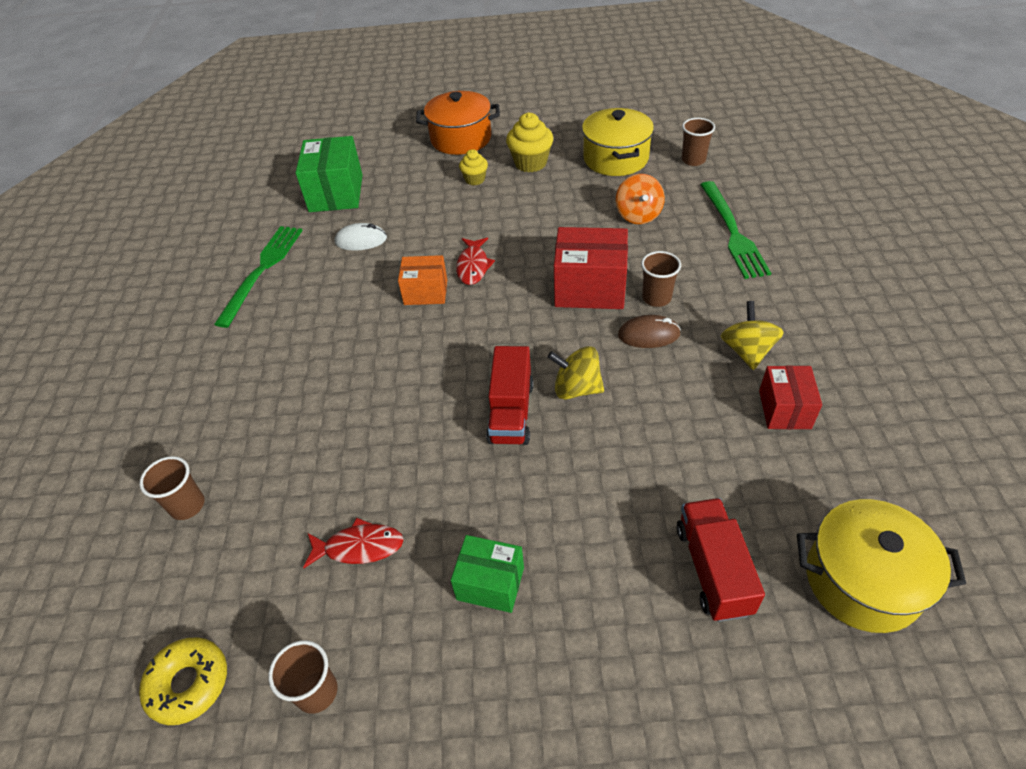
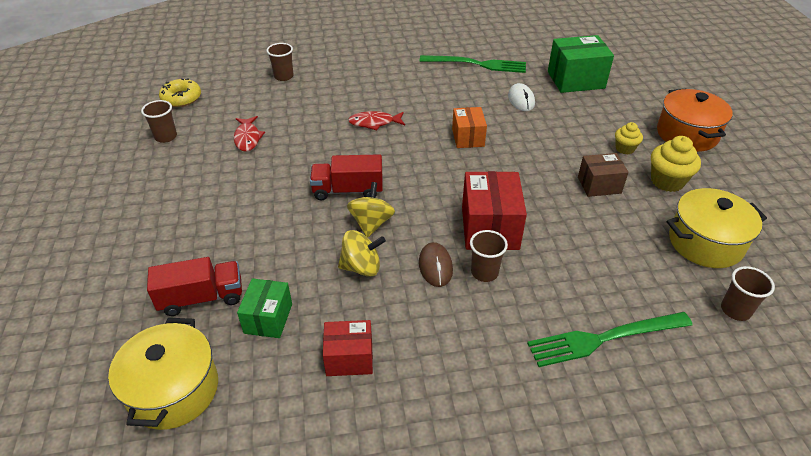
camera: 80 degrees right, 5 degrees down
green box [451,535,524,613] -> green box moved to [237,278,292,338]
red fish [456,238,495,285] -> red fish moved to [348,111,405,131]
orange spinning top [616,174,665,224] -> none
yellow spinning top [721,301,784,370] -> yellow spinning top moved to [338,230,386,277]
none -> brown box [578,153,629,197]

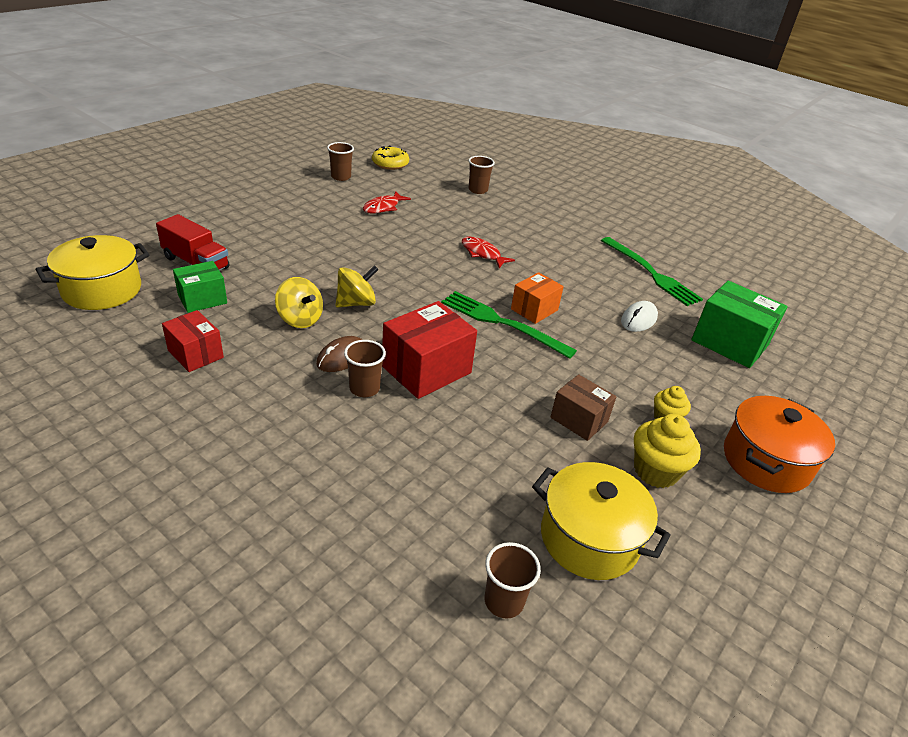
camera: 45 degrees right, 5 degrees down
red truck [310,154,383,201] -> none
green fork [527,312,693,367] -> green fork moved to [441,291,577,359]

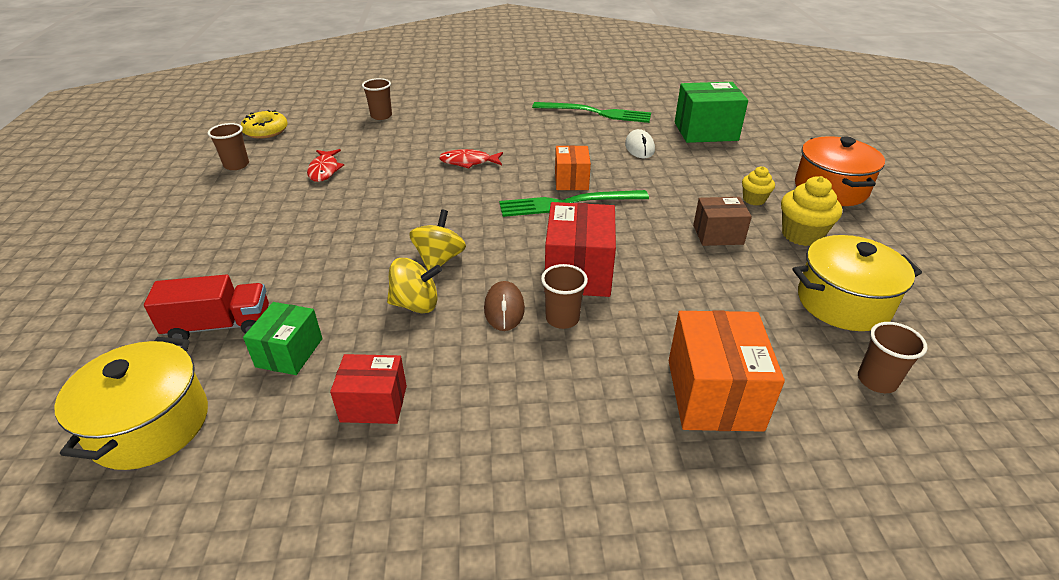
camera: 40 degrees left, 0 degrees up
none -> orange box [669,310,785,432]

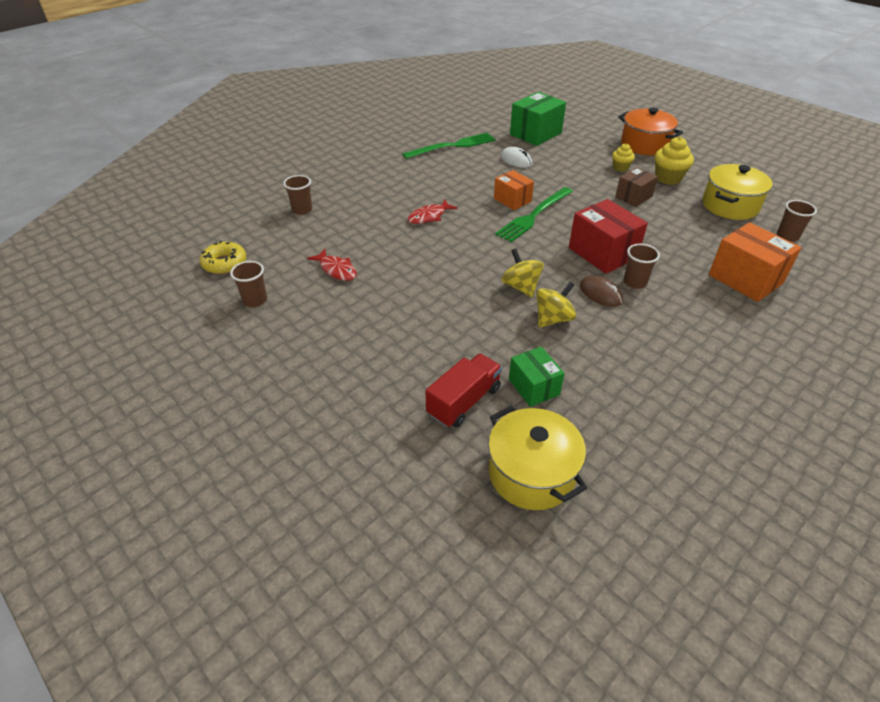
camera: 40 degrees left, 5 degrees up
red box [330,354,407,424] -> none

